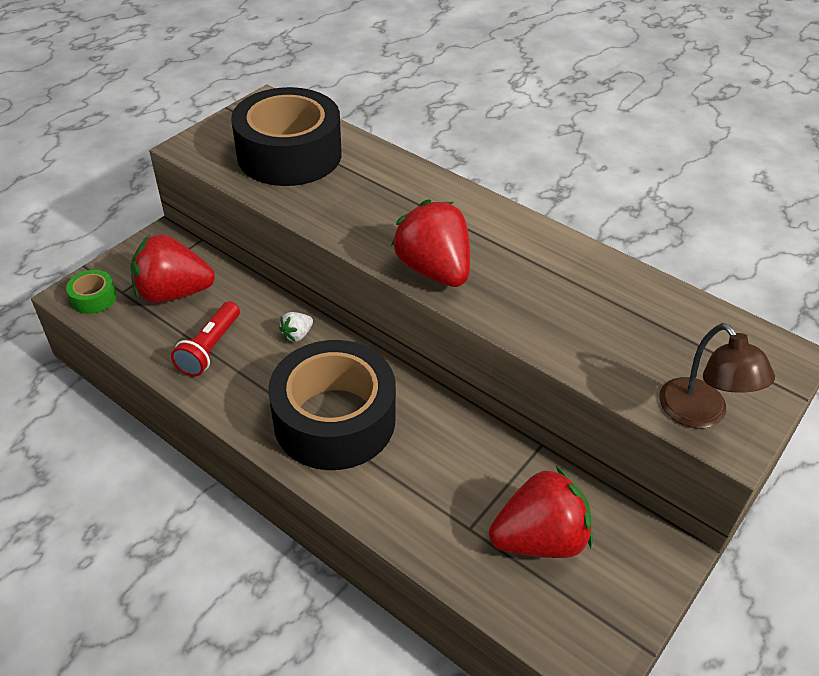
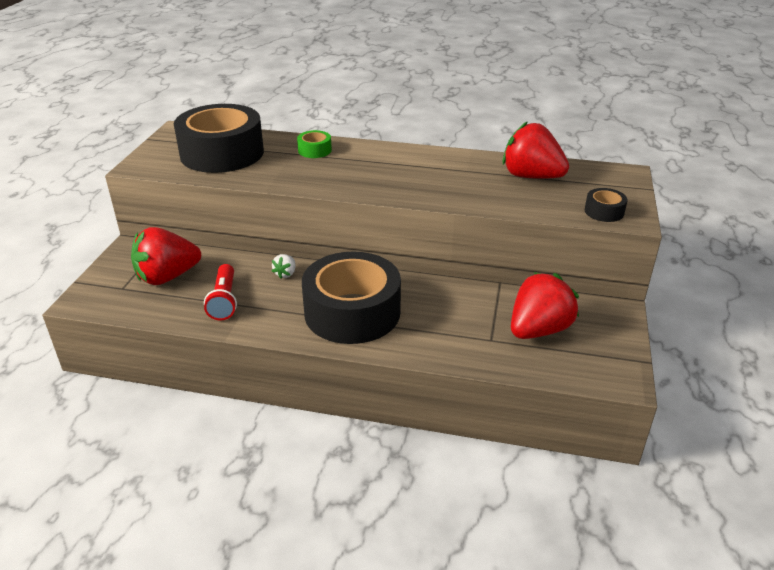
camera: 25 degrees left, 10 degrees down
green tape [66,270,117,314] -> green tape moved to [297,130,332,158]
red strawberry [391,199,470,287] -> red strawberry moved to [502,121,569,179]
brown lamp [659,323,775,428] -> black tape [585,188,628,222]

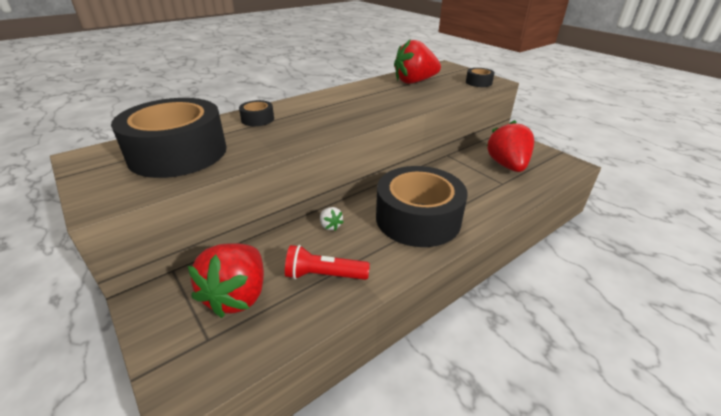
camera: 50 degrees left, 0 degrees up
red flashlight [204,264,237,320] -> red flashlight turned 150 degrees clockwise [285,245,370,280]
green tape [297,130,332,158] -> black tape [239,100,274,126]

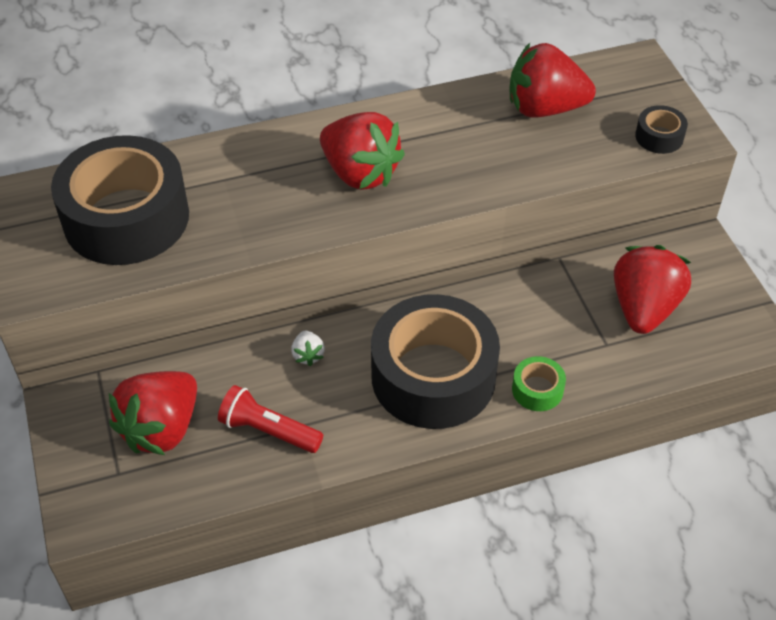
camera: 20 degrees right, 15 degrees up
black tape [239,100,274,126] -> none
none -> red strawberry [320,112,405,190]
none -> green tape [512,356,566,411]

